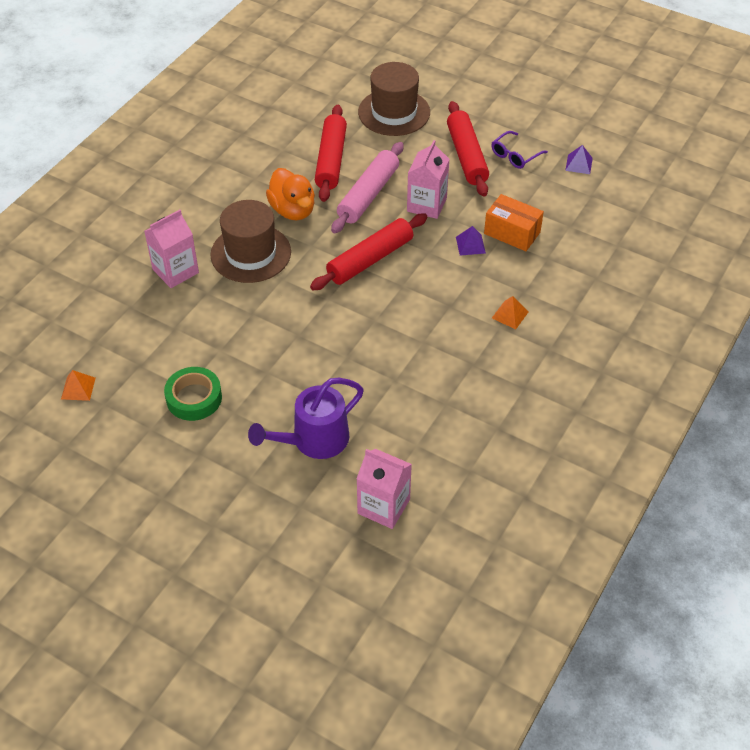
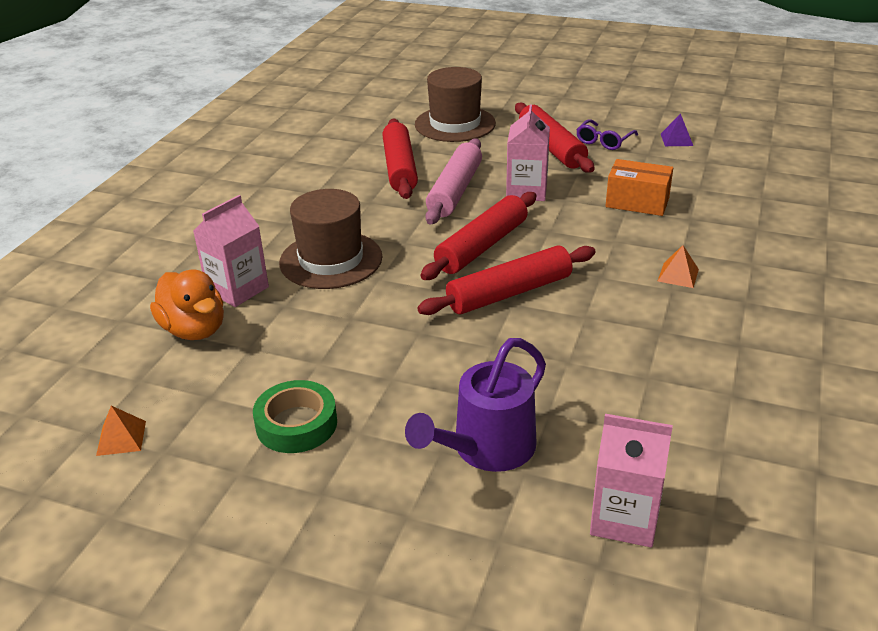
camera: 10 degrees left, 15 degrees down
orange duck [266,168,315,220] -> orange duck moved to [150,269,224,340]
purple pyramid [456,226,486,256] -> none
none -> red rolling pin [417,245,596,315]

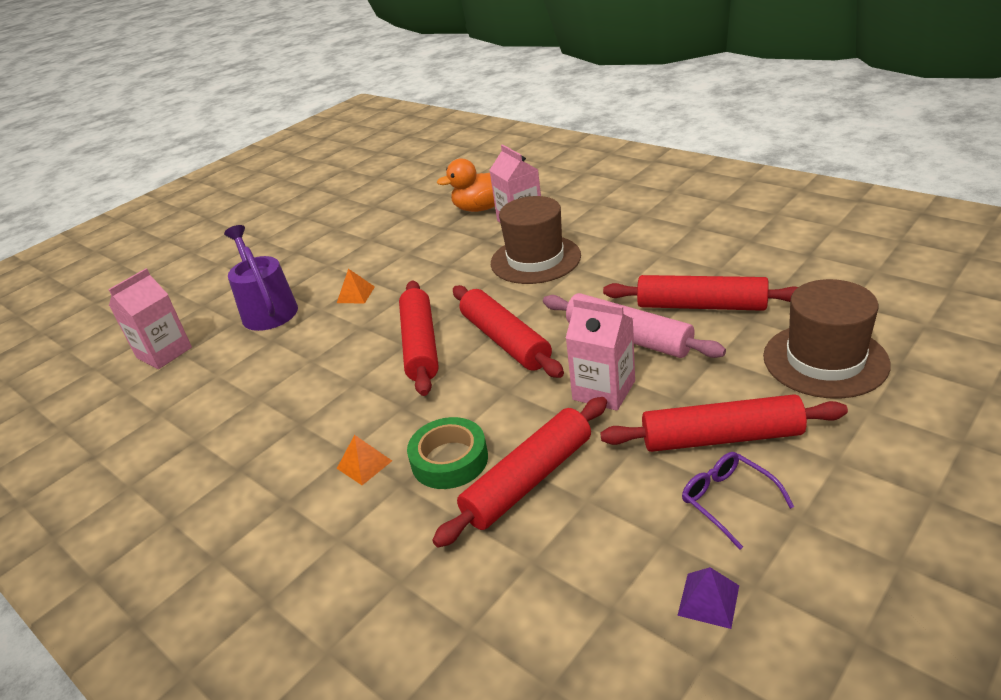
camera: 115 degrees right, 0 degrees up
orange pyramid [96,406,146,456] -> orange pyramid moved to [337,269,375,304]
green tape [253,380,337,453] -> green tape moved to [407,417,488,489]
orange box [606,159,673,216] -> red rolling pin [432,397,607,548]

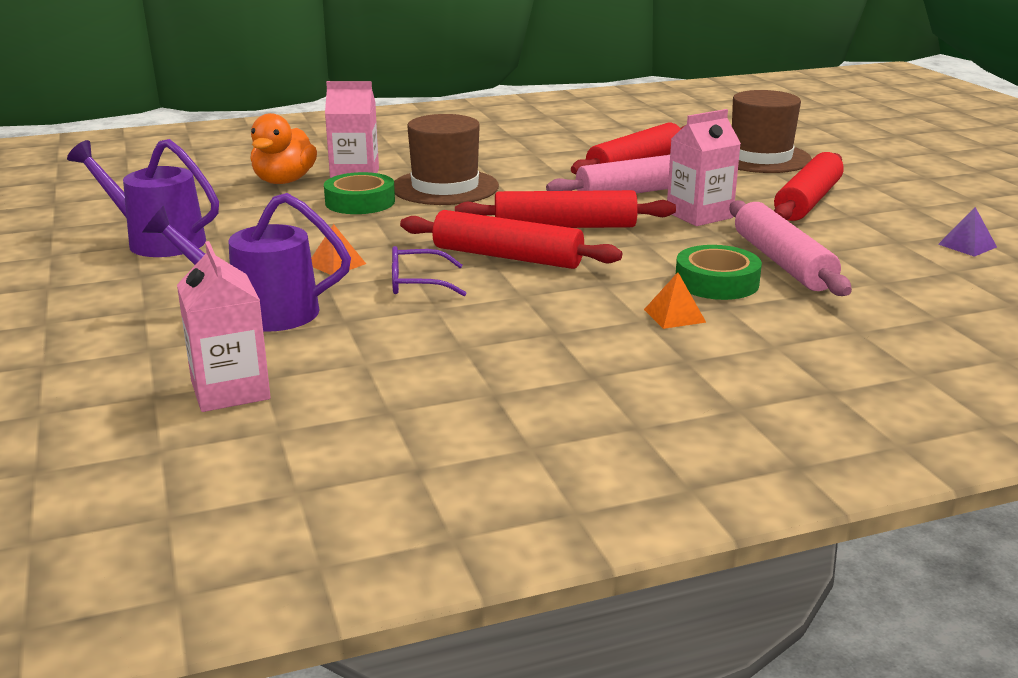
camera: 65 degrees left, 10 degrees down
red rolling pin [432,397,607,548] -> pink rolling pin [730,200,852,296]
purple glasses [682,452,794,550] -> purple glasses moved to [392,246,466,296]
none -> purple watering can [67,139,219,257]
none -> green tape [324,172,395,214]

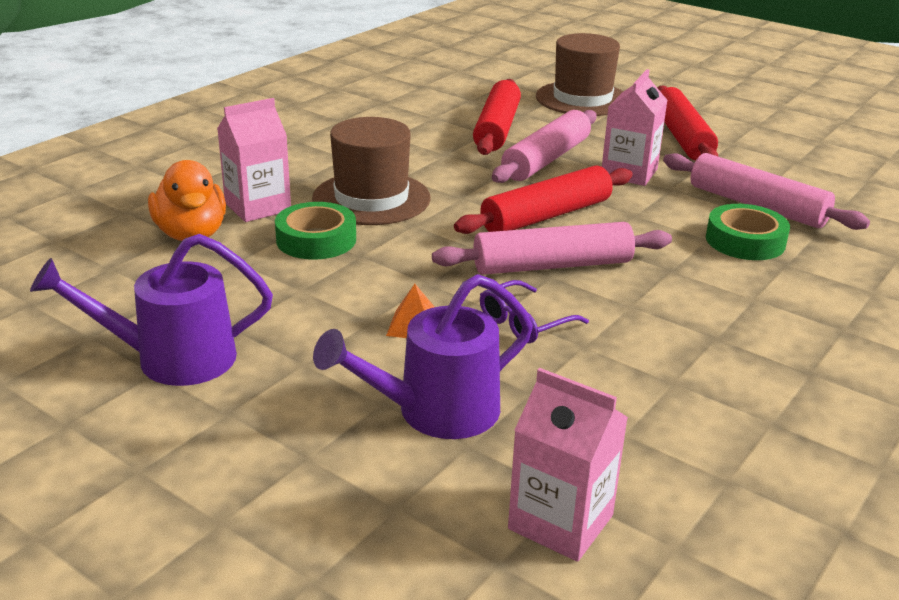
camera: 35 degrees left, 5 degrees up
red rolling pin [400,210,622,269] -> pink rolling pin [432,222,672,275]
orange pyramid [644,272,706,329] -> none
purple pyramid [938,207,997,257] -> none

